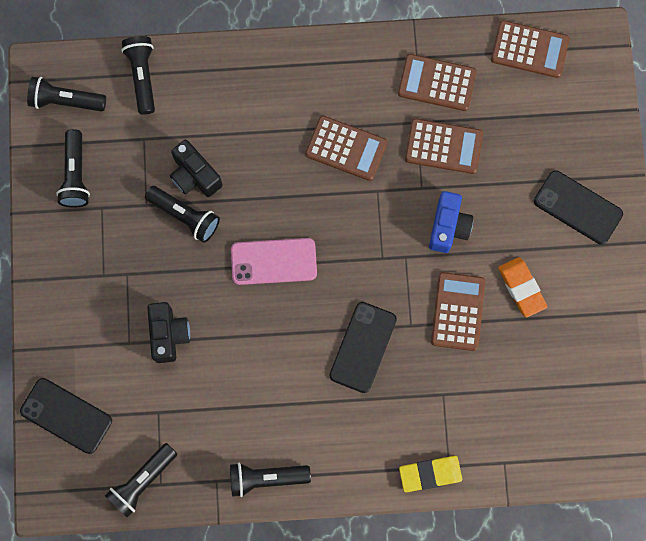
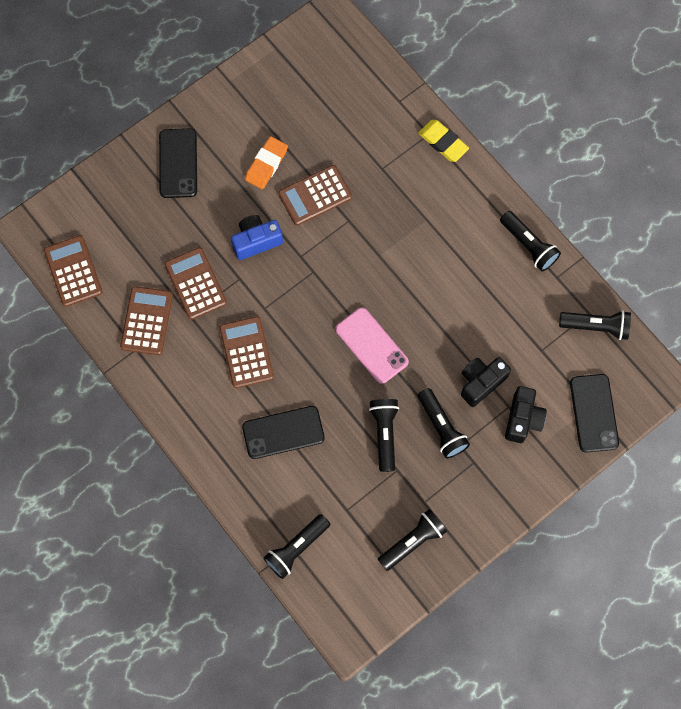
camera: 125 degrees left, 5 degrees down
black flashlight [27,77,106,111] -> black flashlight moved to [418,388,470,459]
black camera [170,140,223,197] -> black camera moved to [505,386,547,443]
black phone [329,302,397,393] -> black phone moved to [242,406,325,459]
brown calculator [398,54,477,111] -> brown calculator turned 150 degrees counterclockwise [120,286,173,355]

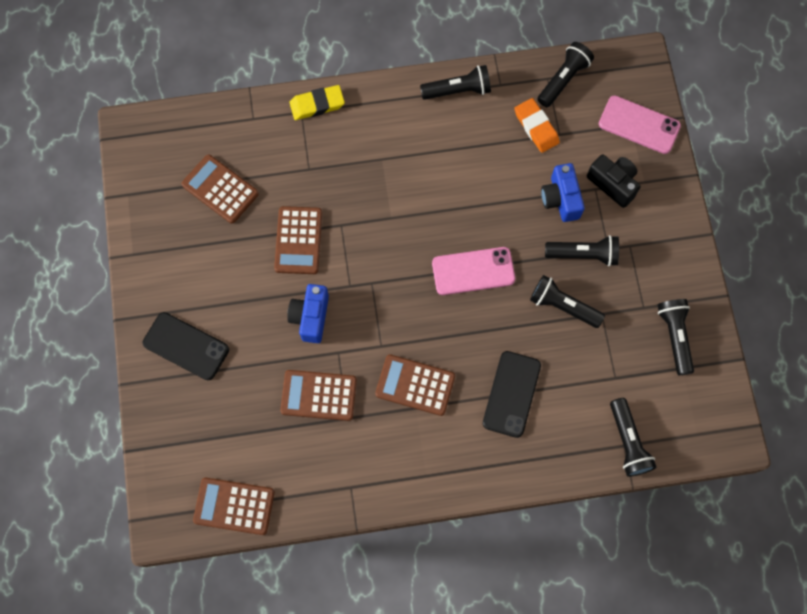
camera: 60 degrees left, 0 degrees up
brown calculator [120,286,173,355] -> brown calculator moved to [182,155,259,223]
orange eraser [245,136,288,189] -> orange eraser moved to [514,98,560,153]
black camera [461,357,511,407] -> blue camera [541,163,585,222]
black phone [570,374,619,452] -> pink phone [599,96,681,154]

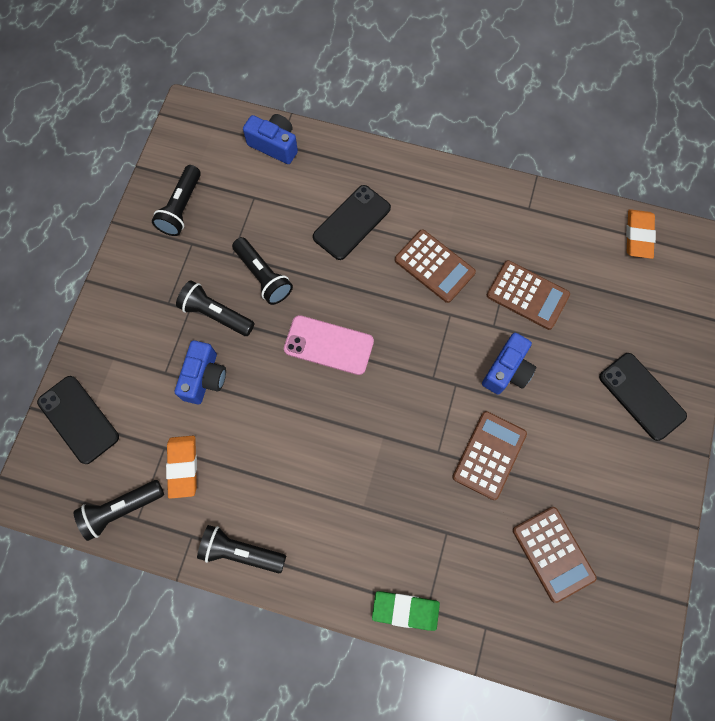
camera: 155 degrees left, 0 degrees up
brown calculator [193,478,275,535] -> orange eraser [626,209,656,259]
yellow eraser [289,85,345,120] -> green eraser [372,591,440,631]
black camera [587,154,640,208] -> none
pink phone [599,96,681,154] -> black phone [37,376,119,464]
black flashlight [610,398,657,477] -> blue camera [243,114,298,164]

